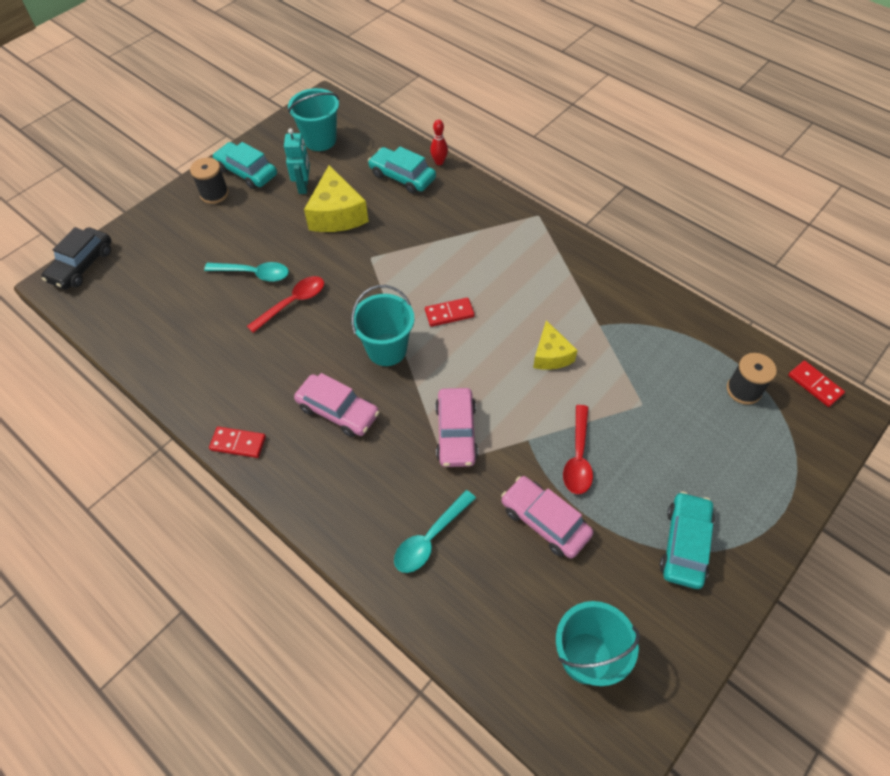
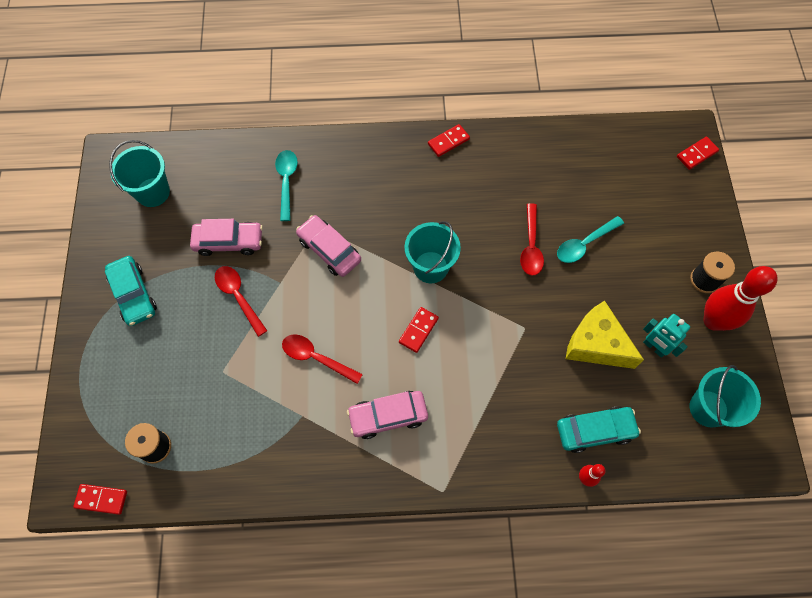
camera: 135 degrees right, 10 degrees up
black car [42,227,112,289] -> red domino [677,136,719,170]
turquoise car [213,142,277,189] -> red bowling pin [704,266,778,331]
pink car [294,373,379,437] -> pink car moved to [347,391,428,439]
yellow cheese [533,320,578,370] -> red spoon [282,334,363,384]

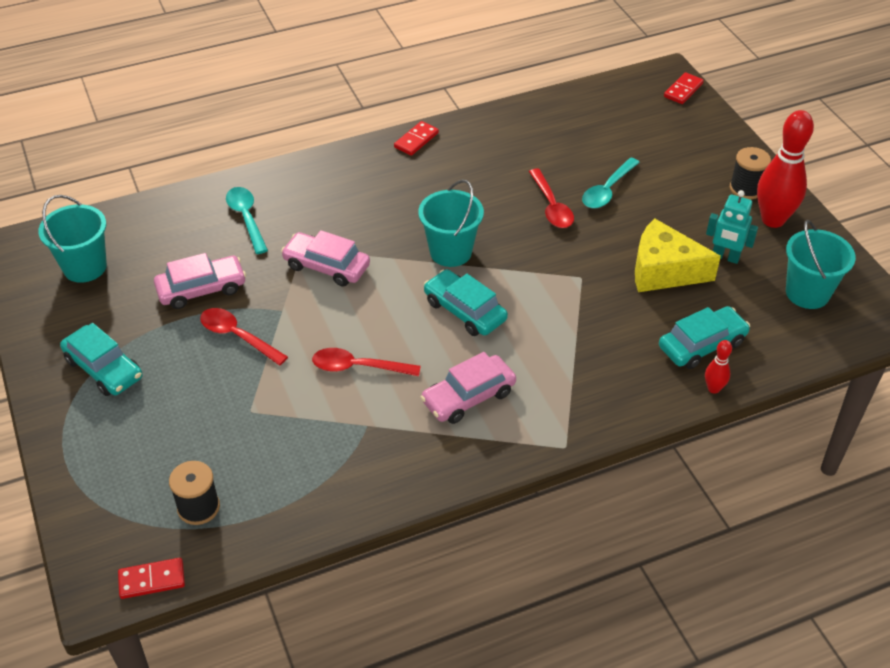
camera: 20 degrees left, 20 degrees down
red domino [399,307,439,353] -> turquoise car [424,269,508,336]

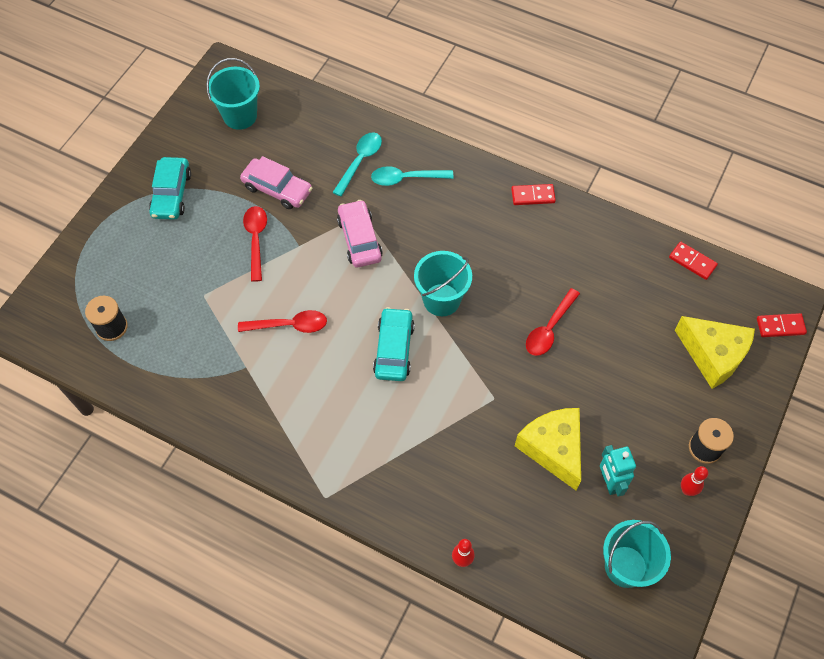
camera: 50 degrees right, 15 degrees up
red domino [118,558,185,599] -> red domino moved to [669,242,718,280]
red spoon [312,348,421,376] -> red spoon turned 120 degrees clockwise [238,310,327,333]
pink car [420,352,516,424] -> none
turquoise spoon [582,158,640,208] -> turquoise spoon moved to [371,166,454,186]
turquoise car [659,306,750,369] -> none
red bowling pin [757,110,814,228] -> red bowling pin [681,466,708,496], size x0.47
none -> yellow cheese [675,316,755,389]

